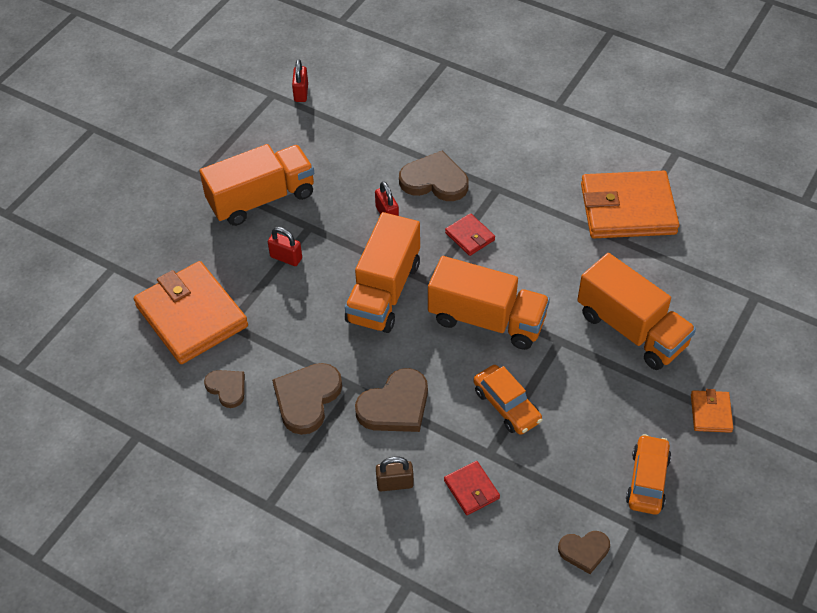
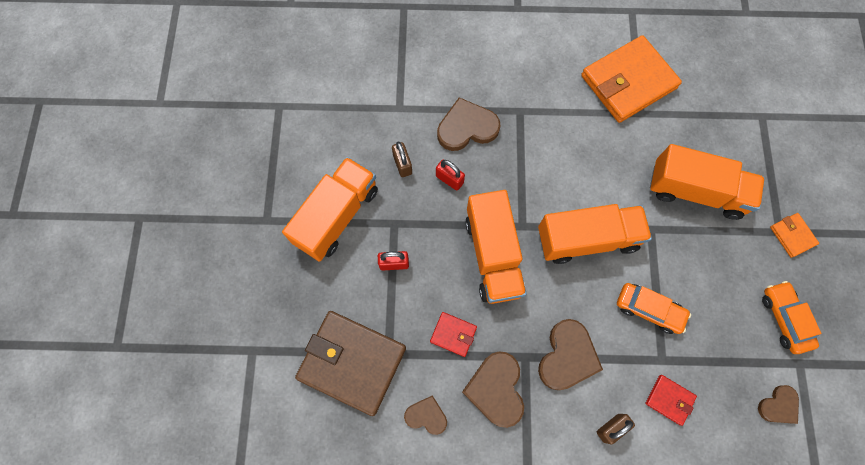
camera: 30 degrees left, 20 degrees up
orange wallet [134,261,248,364] -> brown wallet [295,311,406,416]
red padlock [292,59,308,102] -> none
red wallet [445,213,495,256] -> red wallet moved to [430,312,477,357]
none -> brown padlock [392,141,412,177]

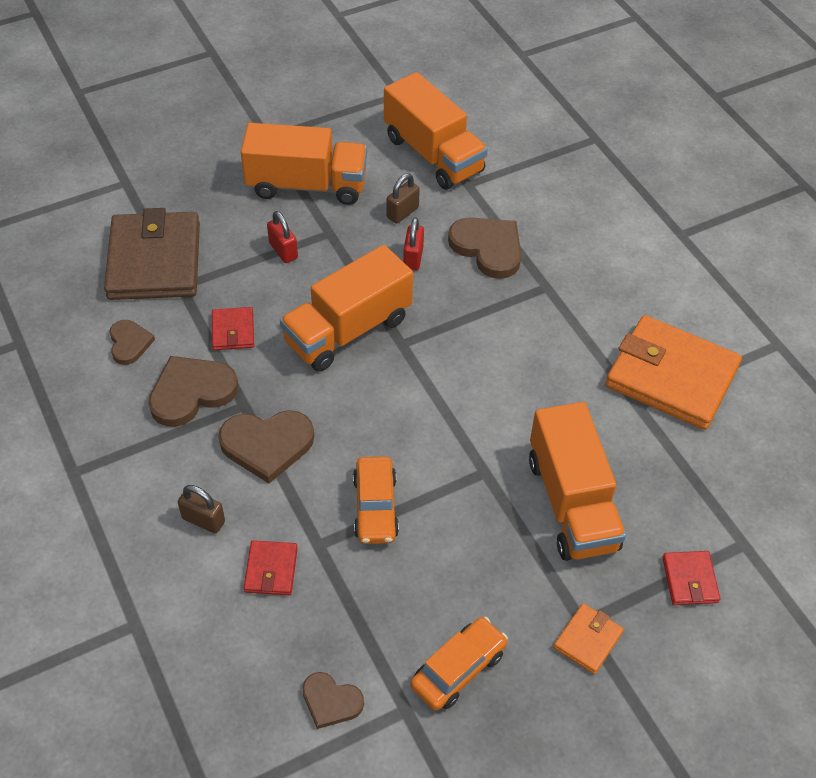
camera: 60 degrees right, 20 degrees down
orange truck [538,204,652,264] -> orange truck moved to [384,72,488,190]
none -> red wallet [662,551,720,605]

